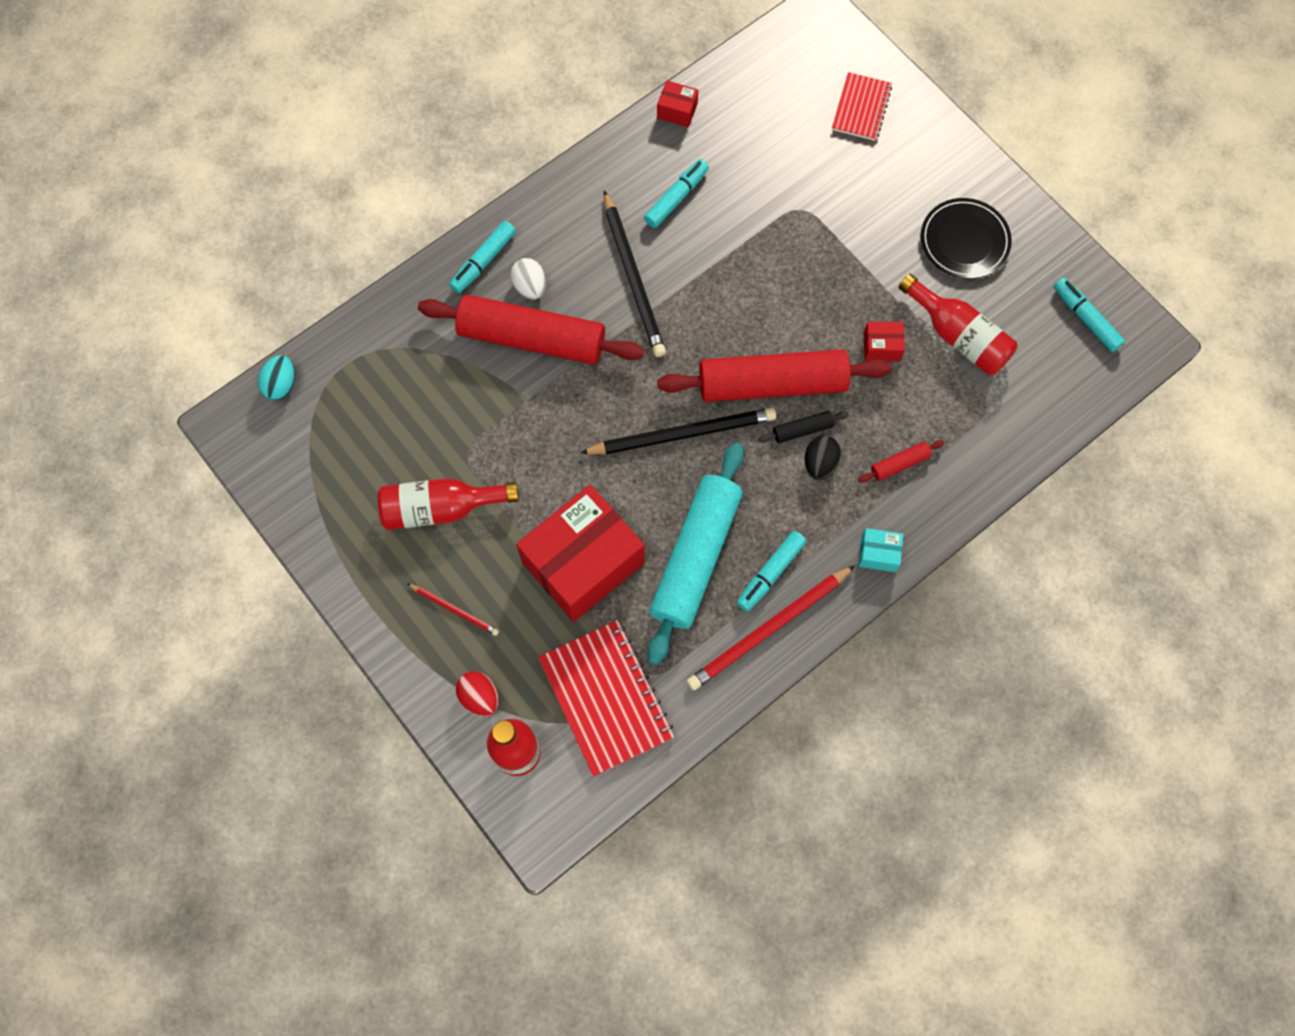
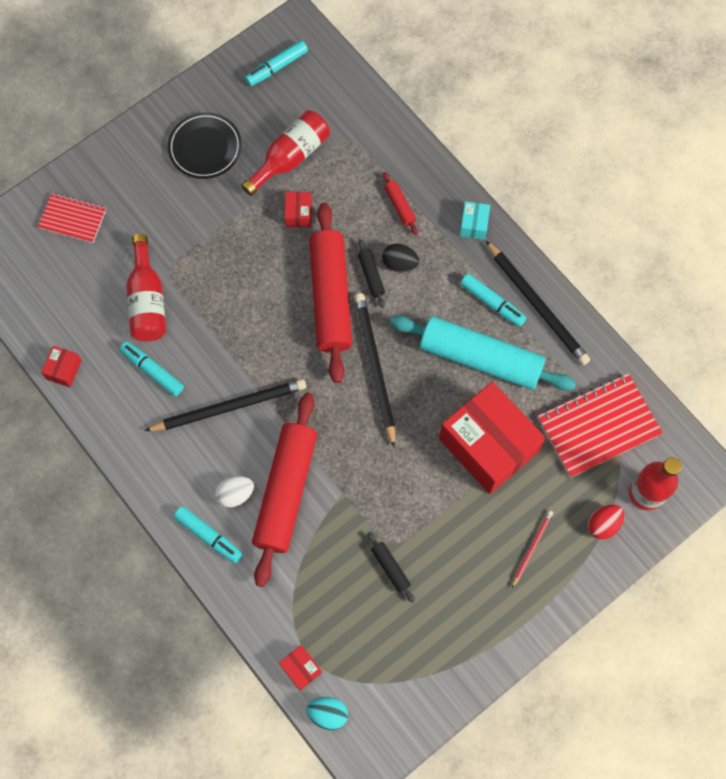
camera: 90 degrees left, 0 degrees up
red bottle [378,478,519,530] -> red bottle moved to [126,234,166,341]
red pencil [687,565,855,690] -> black pencil [485,240,590,365]
none -> red box [279,645,322,691]
none -> black rolling pin [367,532,415,603]

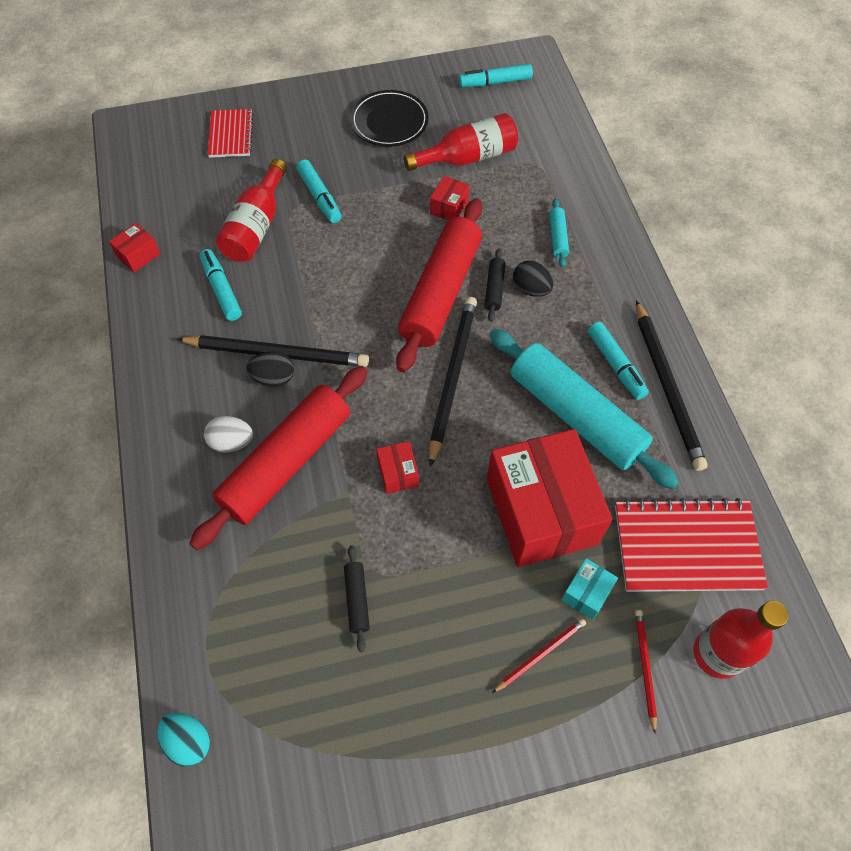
camera: 25 degrees right, 10 degrees down
red notebook [38,193,106,243] -> red notebook turned 45 degrees clockwise [207,109,254,158]
turquoise marker [174,506,243,563] -> turquoise marker moved to [296,160,342,223]
red box [279,645,322,691] -> red box moved to [376,441,419,494]
red rolling pin [383,172,418,235] -> turquoise rolling pin [549,199,569,268]
turquoise box [460,201,490,240] -> turquoise box moved to [561,558,618,620]
red egg [588,505,624,540] -> red pencil [635,610,657,734]
none -> black egg [246,352,294,387]

